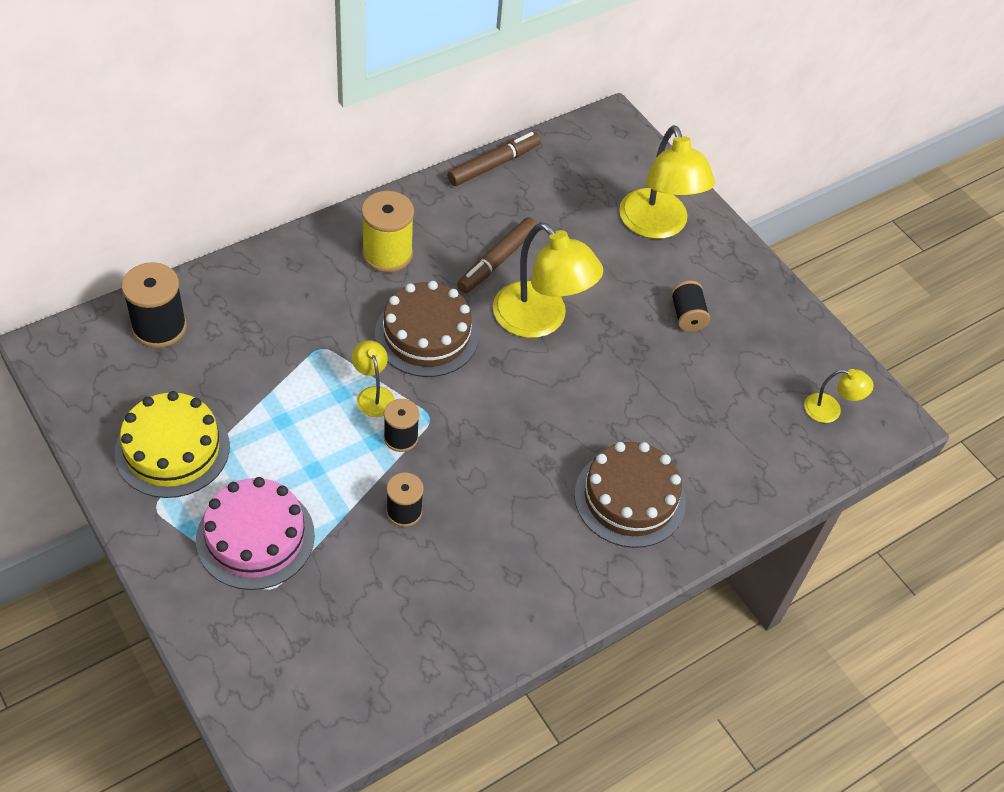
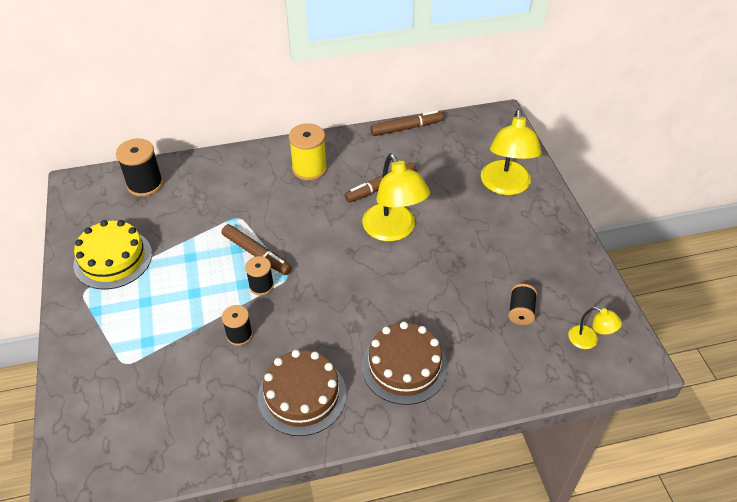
camera: 25 degrees right, 5 degrees down
pink cake [196,477,315,590] -> none
yellow lamp [352,340,395,417] -> brown marker [222,224,292,275]
brown cake [375,281,479,377] -> brown cake moved to [258,350,347,436]
black spool [671,280,710,332] -> black spool moved to [508,284,537,325]

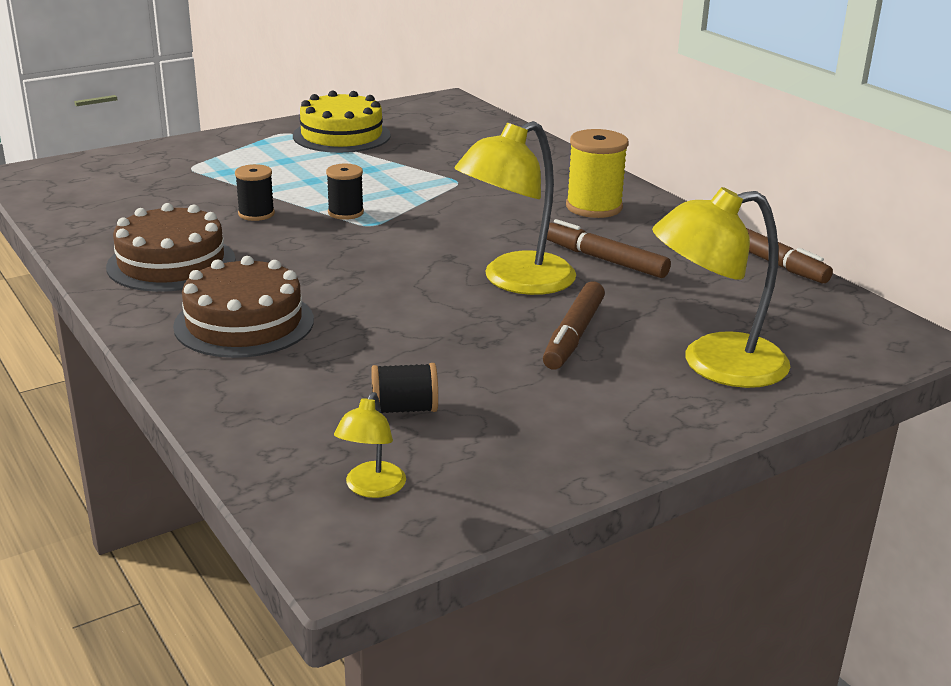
camera: 70 degrees right, 20 degrees down
black spool [116,138,163,197] -> none
brown marker [222,224,292,275] -> brown marker moved to [543,282,605,370]

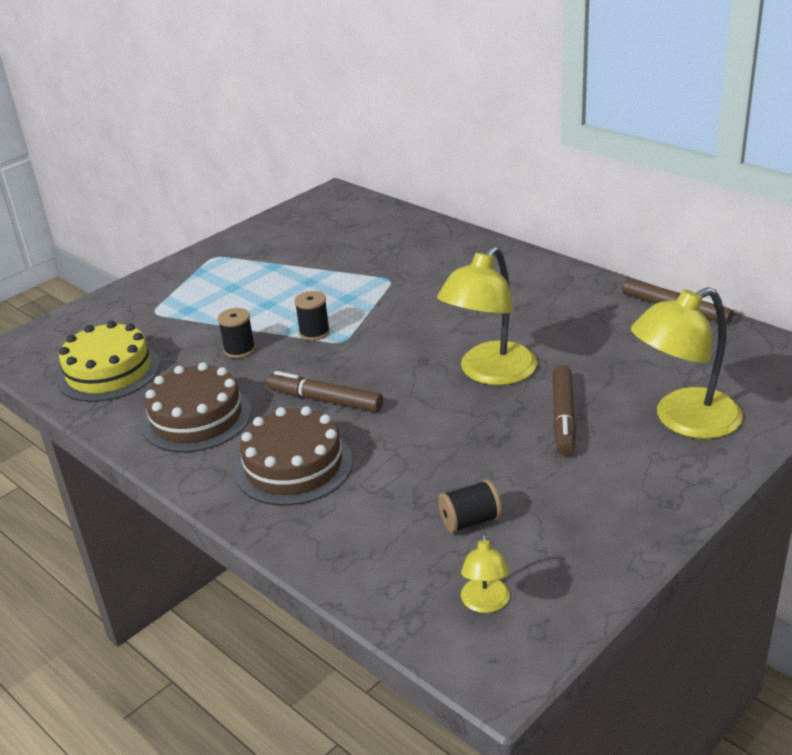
camera: 10 degrees left, 5 degrees up
yellow cake [293,91,391,153] -> yellow cake moved to [57,321,160,402]
brown marker [547,219,671,278] -> brown marker moved to [266,371,383,412]
yellow spool [566,129,629,218] -> none

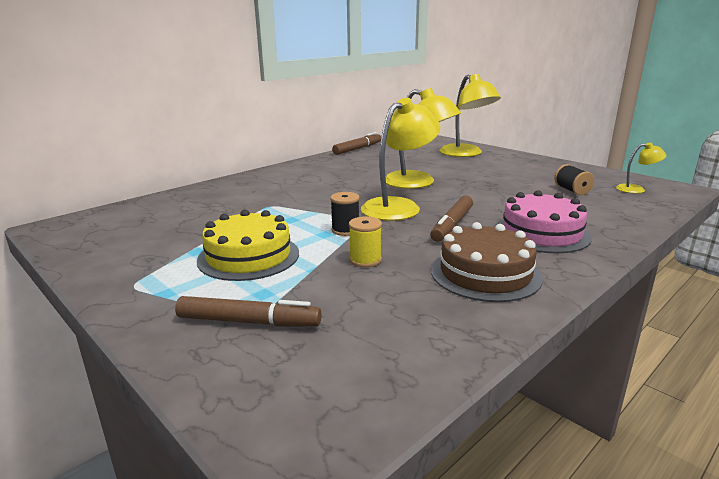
camera: 90 degrees left, 10 degrees down
yellow cake [57,321,160,402] -> yellow cake moved to [197,210,299,281]
black spool [218,308,255,358] -> yellow spool [349,216,382,267]
brown cake [235,406,353,506] -> pink cake [495,190,592,253]
brown marker [553,365,576,456] -> brown marker moved to [175,296,321,326]
none -> yellow lamp [361,98,440,221]

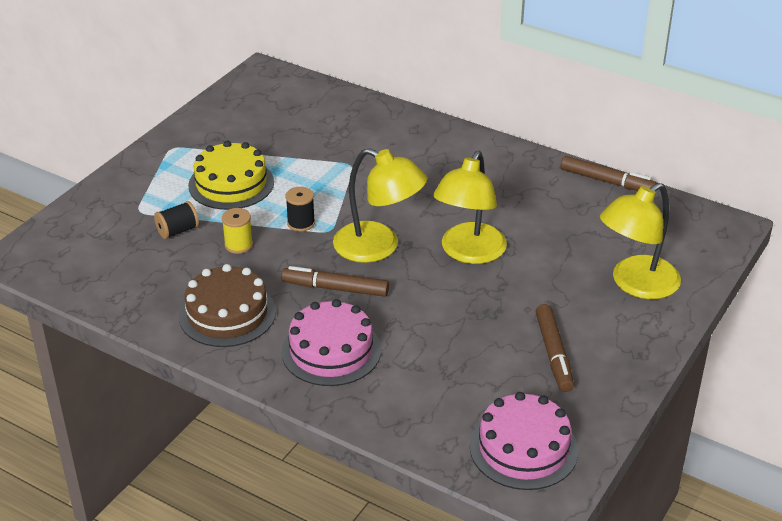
camera: 75 degrees right, 15 degrees up
brown marker [175,296,321,326] -> brown marker moved to [535,304,574,392]
black spool [554,164,594,195] -> black spool moved to [154,201,199,239]
yellow lamp [616,142,667,194] -> pink cake [470,392,578,490]

